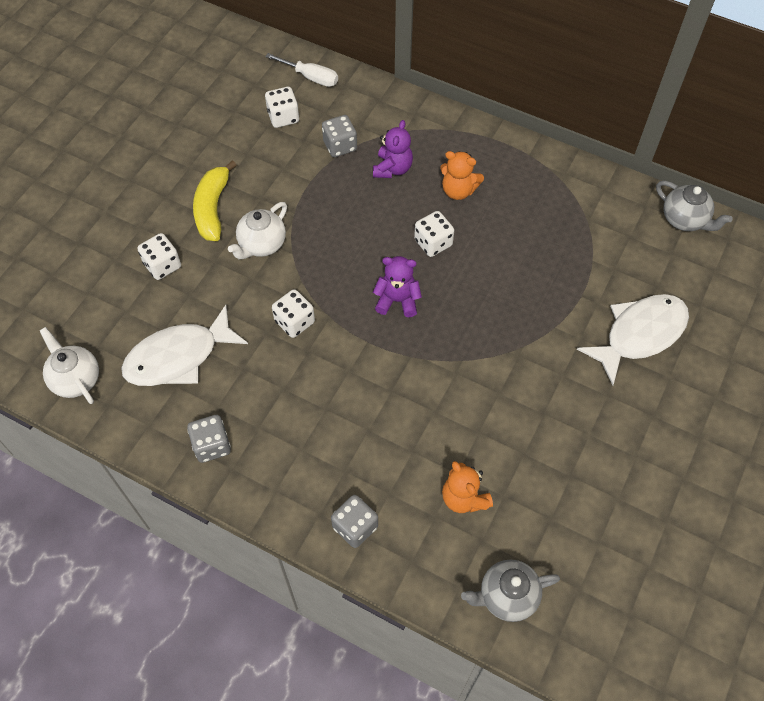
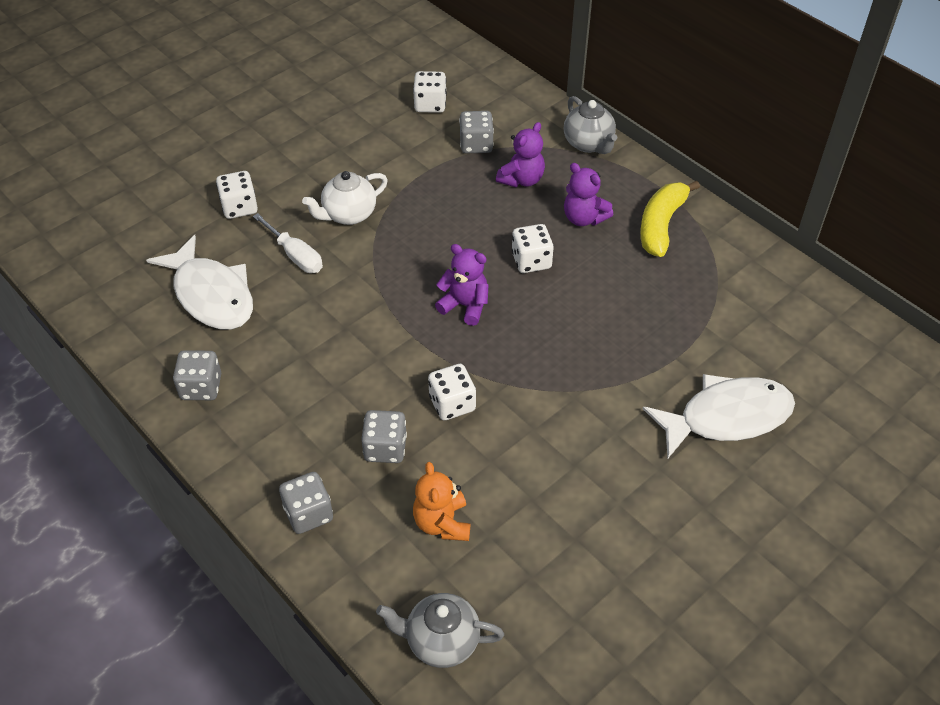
camera: 20 degrees right, 10 degrees down
white teapot [39,327,99,404] -> none
white fish [121,305,248,386] -> white fish turned 120 degrees counterclockwise [146,235,253,330]
yellow banana [193,160,237,241] -> yellow banana moved to [640,181,700,257]
white screwdriver [265,53,338,87] -> white screwdriver moved to [253,213,323,273]
white dice [272,289,315,338] -> white dice moved to [428,364,476,420]
orange teddy bear [440,151,484,200] -> purple teddy bear [564,163,613,226]
grey teapot [656,181,733,231] -> grey teapot moved to [564,96,617,154]
none -> grey dice [361,410,407,463]

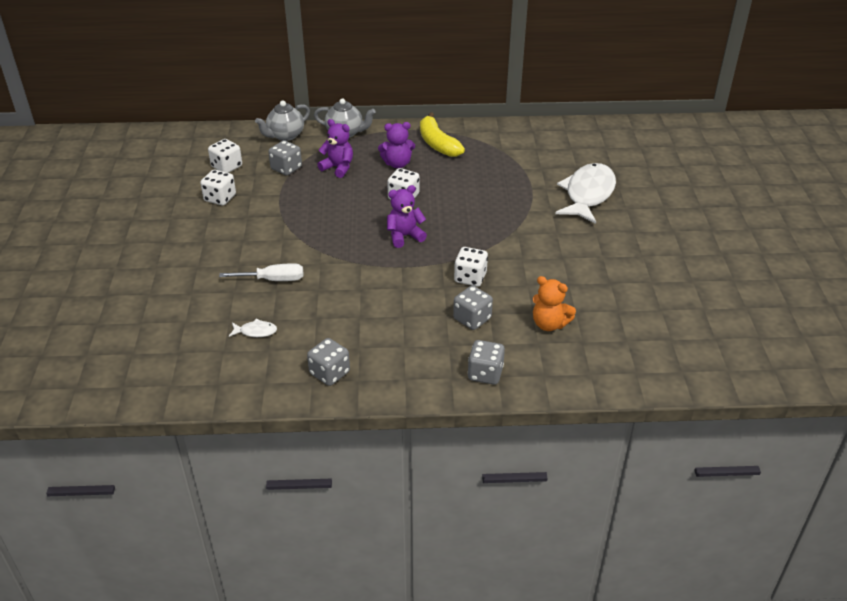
camera: 50 degrees left, 10 degrees down
white fish [146,235,253,330] -> white fish [229,319,277,337], size x0.41
white dice [216,171,258,219] -> white dice moved to [201,170,236,205]
white teapot [302,171,388,225] -> none
grey teapot [376,593,504,668] -> grey teapot moved to [255,101,310,141]
purple teddy bear [496,122,545,187] -> purple teddy bear turned 45 degrees counterclockwise [317,119,353,178]

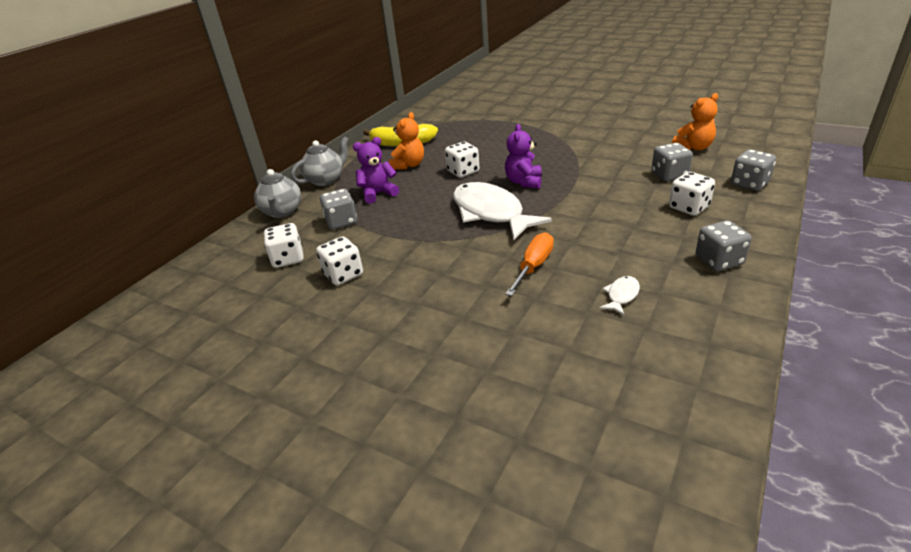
camera: 55 degrees left, 5 degrees down
white screwdriver [219,263,303,281] -> orange screwdriver [505,232,554,296]
purple teddy bear [378,122,415,168] -> orange teddy bear [389,112,424,169]
white dice [454,247,488,286] -> white dice moved to [669,172,715,216]
white fish [555,163,616,224] -> white fish moved to [453,182,552,240]

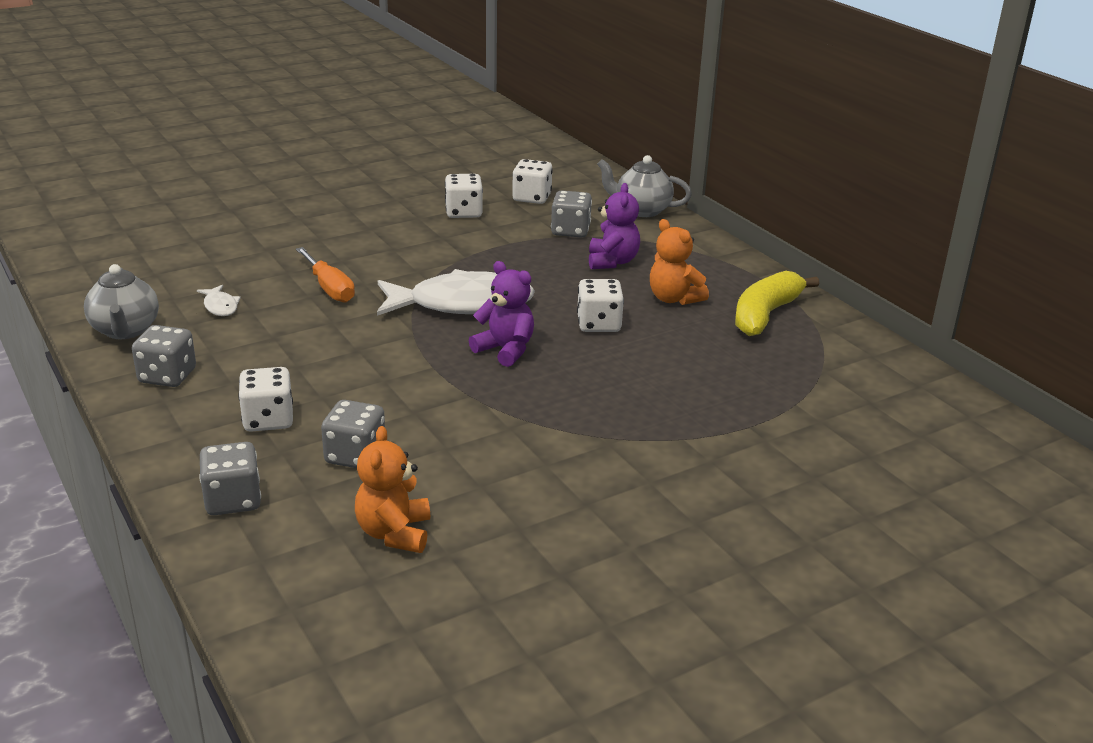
camera: 115 degrees right, 5 degrees down
grey teapot [291,136,349,186] -> grey teapot moved to [84,264,159,339]

